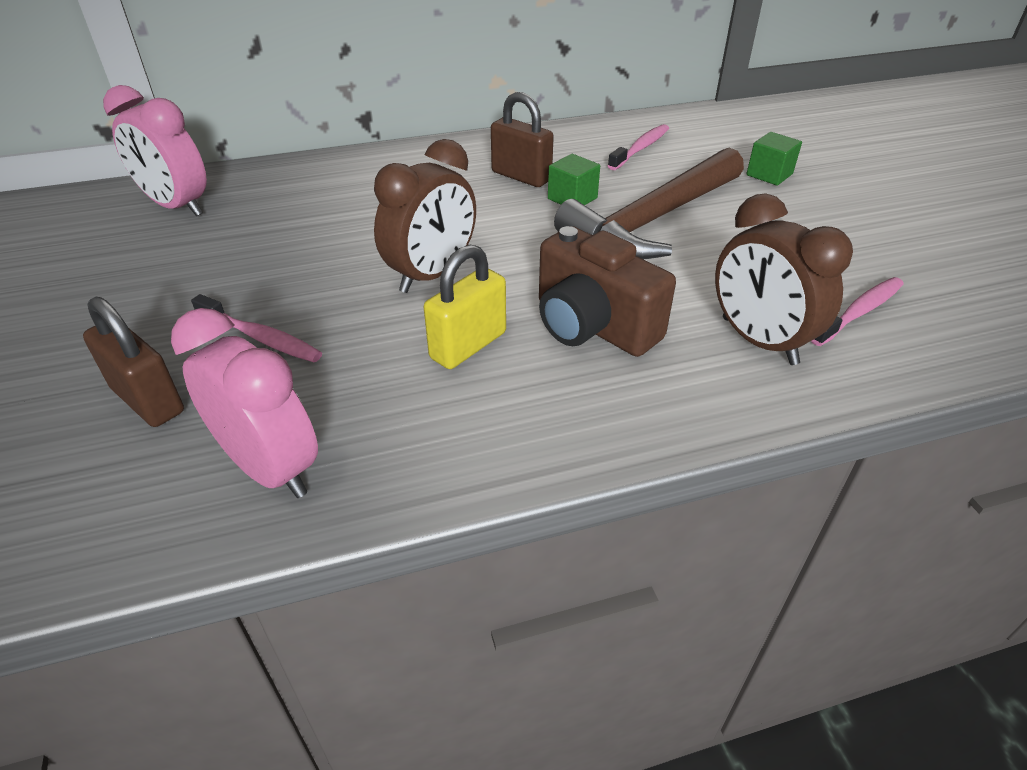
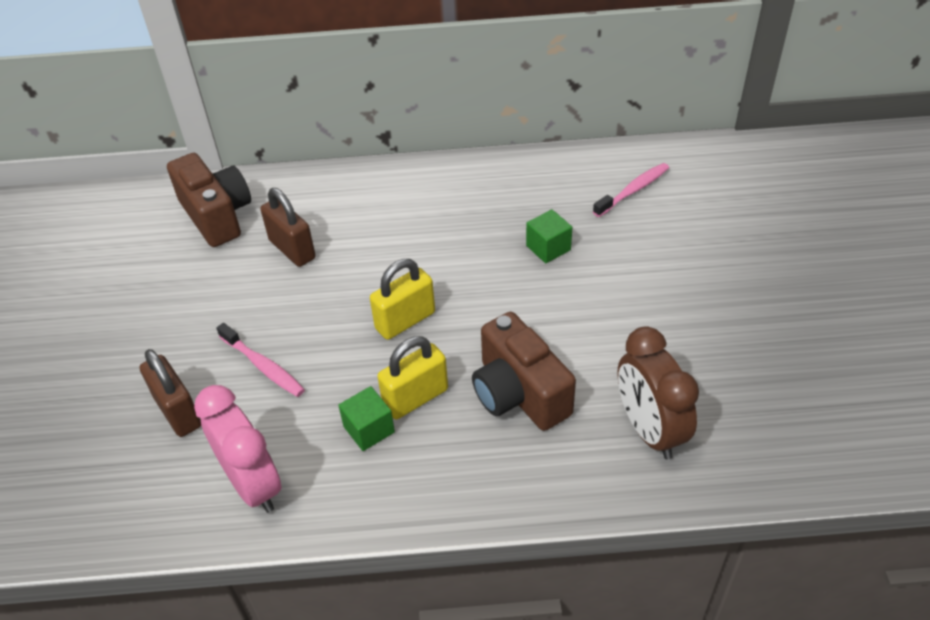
camera: 15 degrees right, 5 degrees up
pink clock [103,85,207,216] -> brown camera [167,153,251,247]
brown clock [374,139,476,293] -> yellow padlock [370,259,435,340]
brown padlock [491,92,554,187] -> brown padlock moved to [260,188,315,267]
brown hammer [554,148,744,260] -> none
green cube [746,132,802,186] -> green cube moved to [338,386,395,451]
pink toothbrush [811,277,904,346] -> none

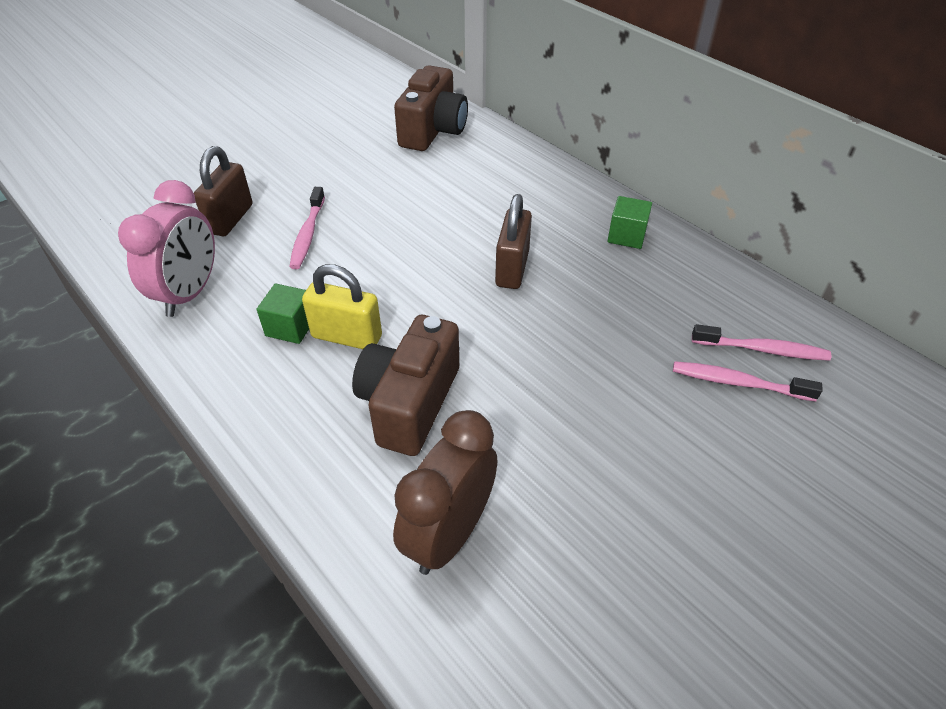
camera: 50 degrees right, 0 degrees up
brown padlock [260,188,315,267] -> brown padlock moved to [495,194,532,289]
yellow padlock [370,259,435,340] -> none
green cube [526,209,572,263] -> green cube moved to [608,196,652,249]
none -> pink toothbrush [673,361,823,402]

